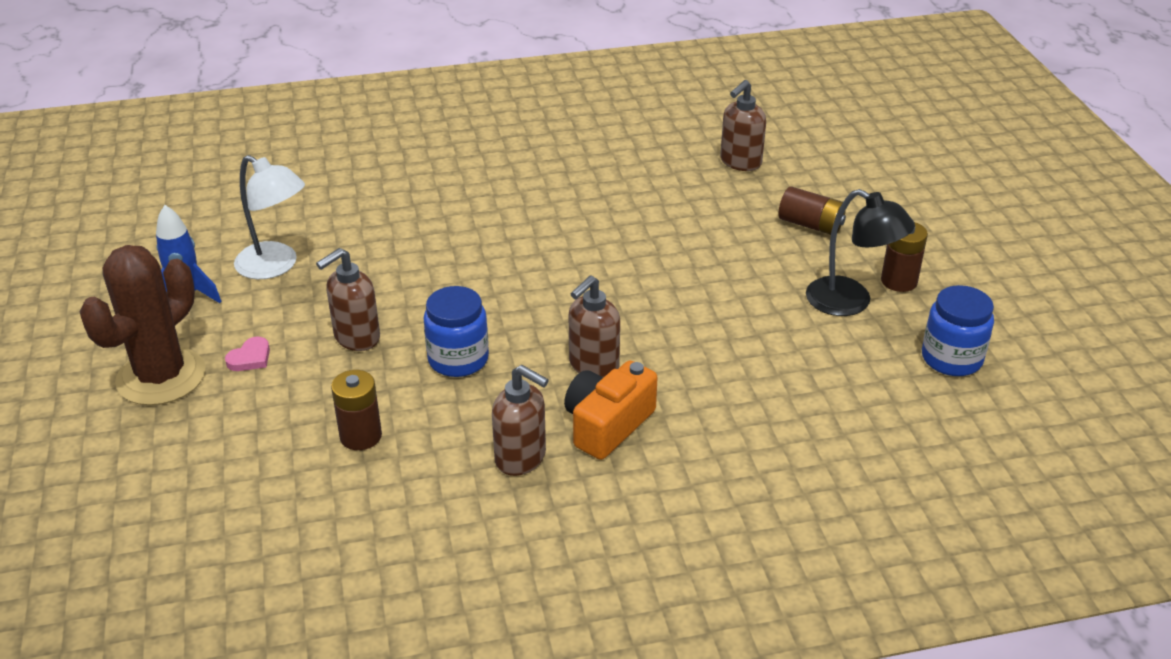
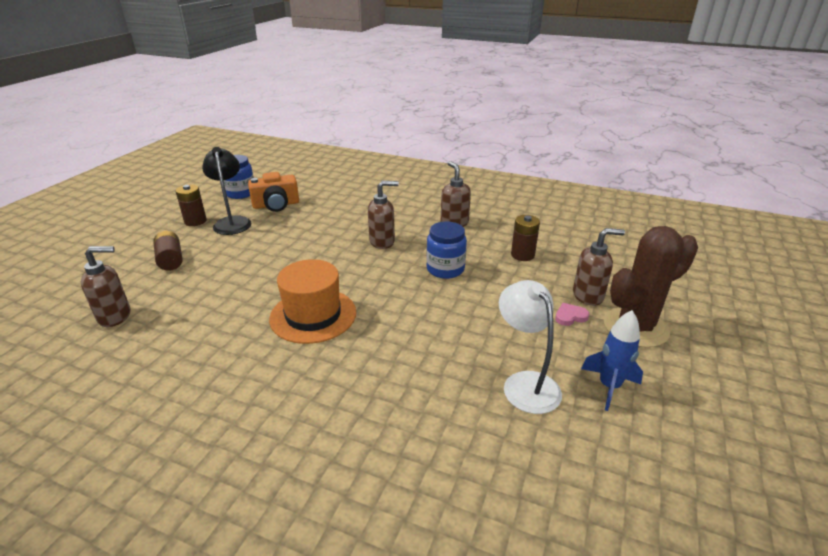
camera: 145 degrees left, 5 degrees down
brown soap dispenser [316,248,380,351] -> brown soap dispenser moved to [573,228,625,306]
orange camera [564,360,657,460] -> orange camera moved to [248,172,299,212]
none -> orange hat [269,259,356,344]

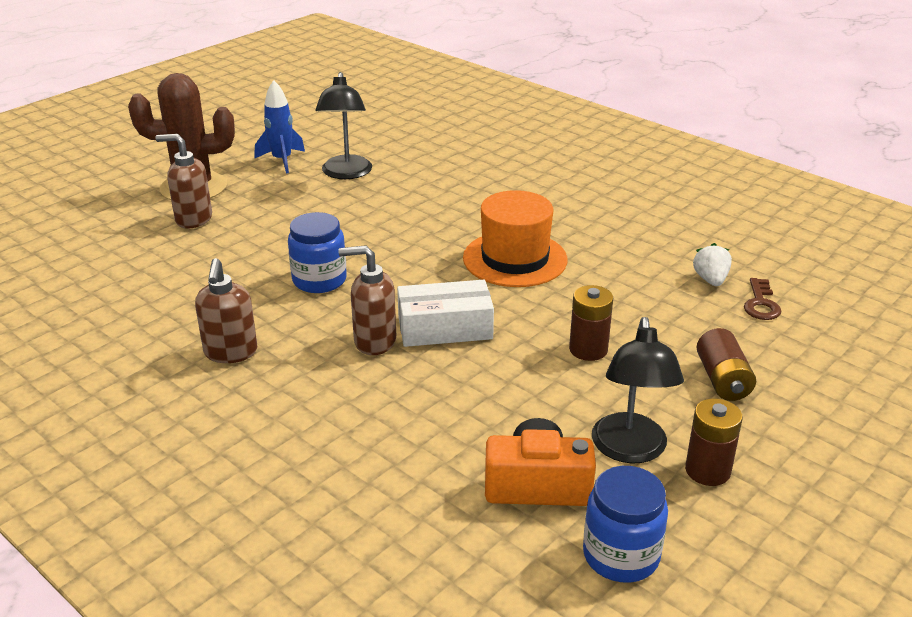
camera: 160 degrees left, 0 degrees up
brown soap dispenser [81,246,130,327] -> brown key [744,278,782,320]
white lamp [499,280,562,414] -> black lamp [315,72,372,179]
brown battery [511,215,540,261] -> brown battery moved to [569,285,613,361]
pink heart [555,303,589,326] -> none
none -> white box [397,280,494,347]
none -> white strawberry [693,243,732,286]

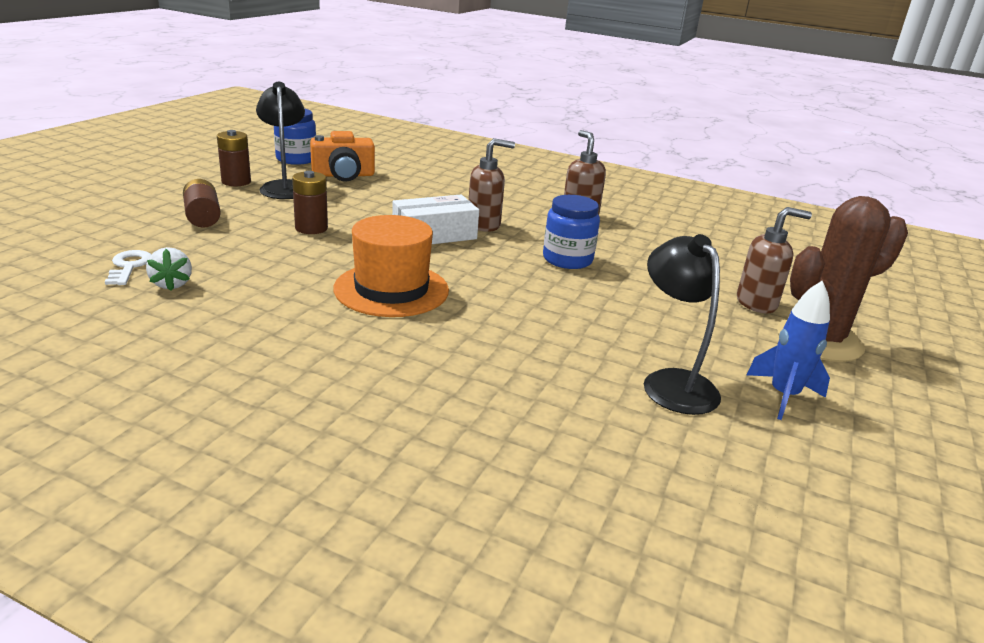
camera: 160 degrees right, 5 degrees down
brown key [744,278,782,320] -> white key [105,250,151,285]

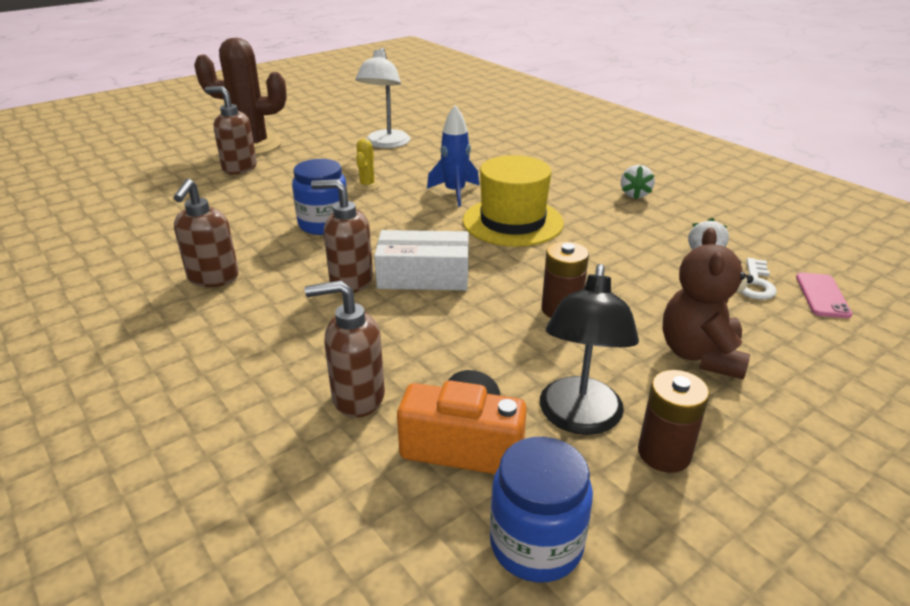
camera: 150 degrees left, 5 degrees up
brown battery [183,179,221,228] -> brown teddy bear [662,228,754,380]
orange hat [333,215,449,317] -> yellow hat [463,155,564,247]
black lamp [644,234,721,415] -> white lamp [355,48,410,148]
blue rocket [747,281,830,420] -> blue rocket moved to [427,105,479,207]
none -> brown soap dispenser [305,280,385,418]
none -> yellow cactus [354,139,381,190]
none -> white strawberry [621,165,655,199]
none -> pink phone [796,273,852,318]

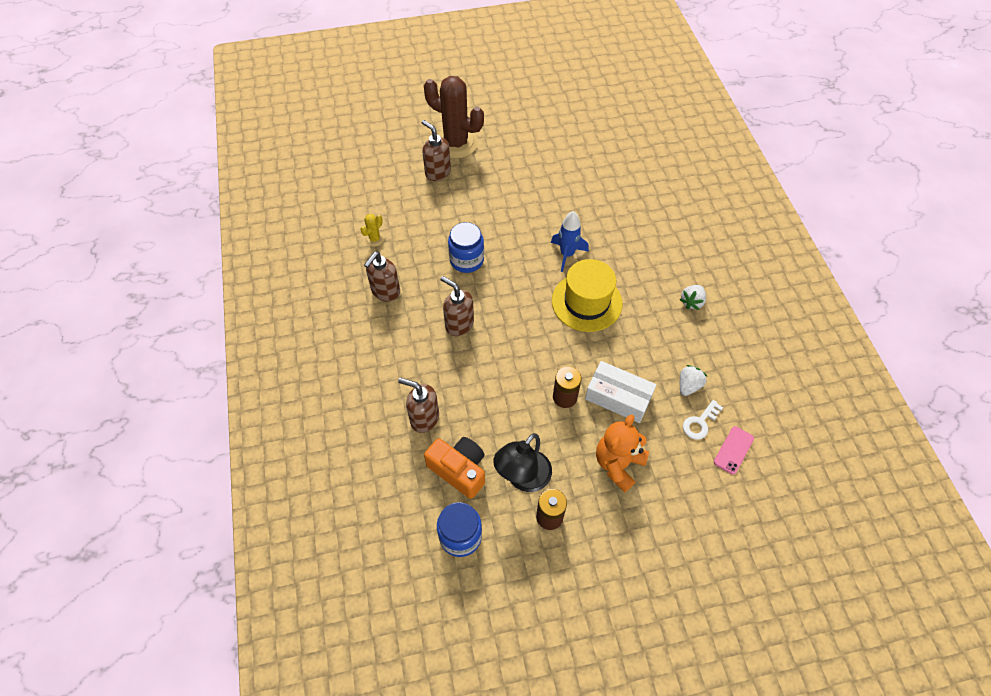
camera: 25 degrees right, 25 degrees up
yellow cactus [354,139,381,190] -> yellow cactus moved to [360,214,385,247]
white lamp [355,48,410,148] -> none
white box [374,230,469,290] -> white box moved to [585,361,656,423]
brown teddy bear [662,228,754,380] -> orange teddy bear [596,415,649,492]

